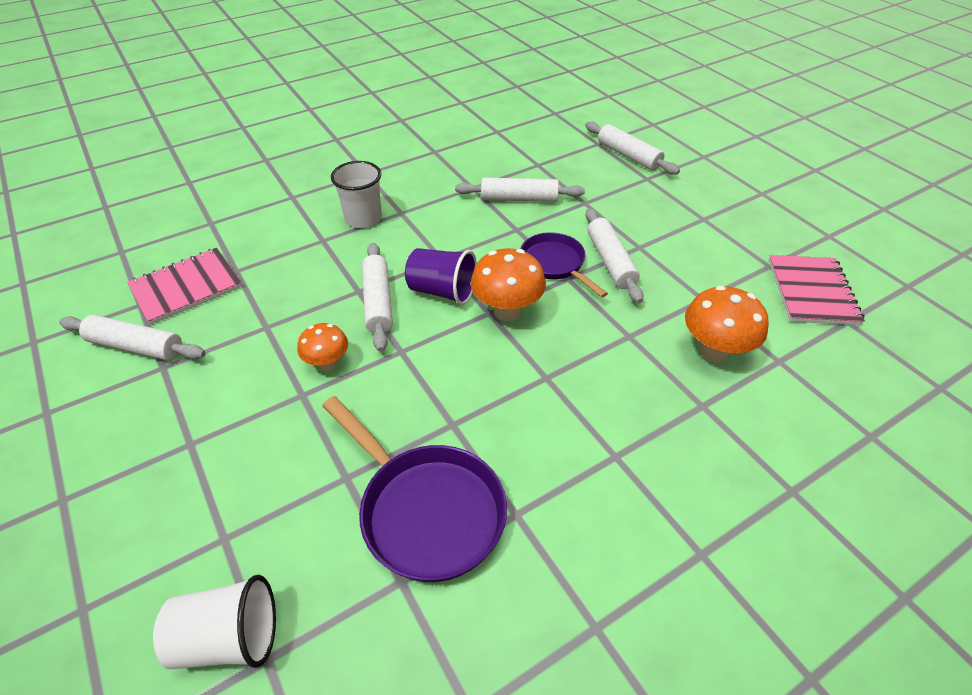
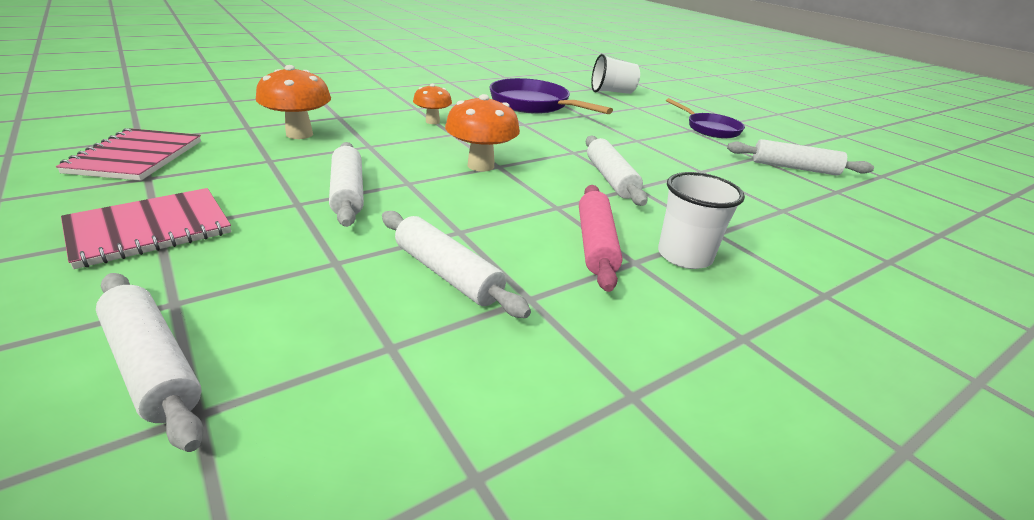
camera: 175 degrees right, 15 degrees down
pink notebook [127,248,242,325] -> pink notebook moved to [61,188,231,269]
orange mushroom [297,323,348,371] -> orange mushroom moved to [413,84,452,124]
purple cup [405,248,477,305] -> none
white rolling pin [455,178,585,202] -> white rolling pin turned 45 degrees clockwise [382,211,531,318]
purple pan [520,232,608,298] -> purple pan moved to [666,98,745,139]
none -> pink rolling pin [579,185,623,292]

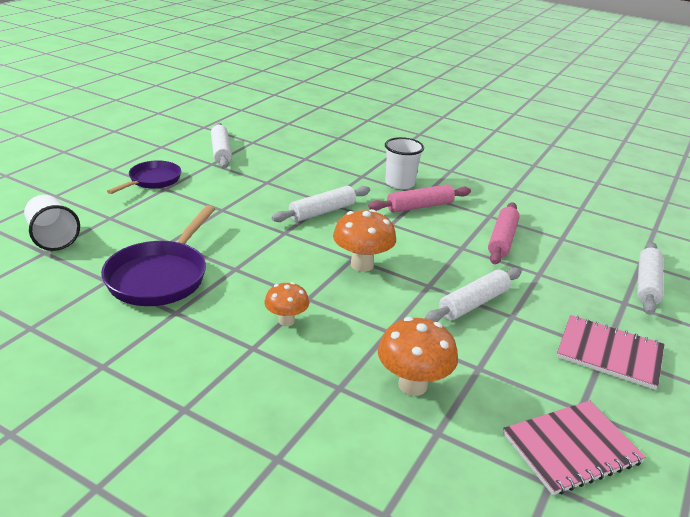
camera: 115 degrees left, 0 degrees up
white rolling pin [382,211,531,318] -> pink rolling pin [488,203,520,264]

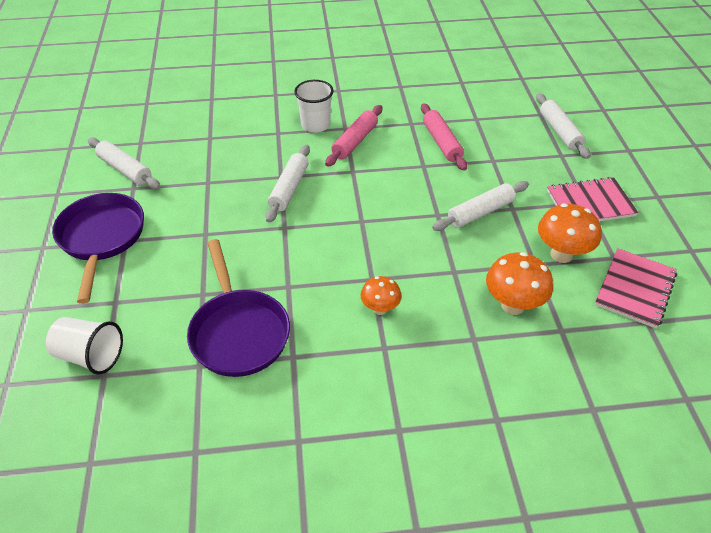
camera: 35 degrees left, 15 degrees up
purple pan [107,161,181,194] -> purple pan [52,193,144,304], size x1.56
orange mushroom [333,209,396,272] -> orange mushroom moved to [538,203,601,263]
white rolling pin [425,267,522,322] -> white rolling pin turned 45 degrees clockwise [432,181,529,231]

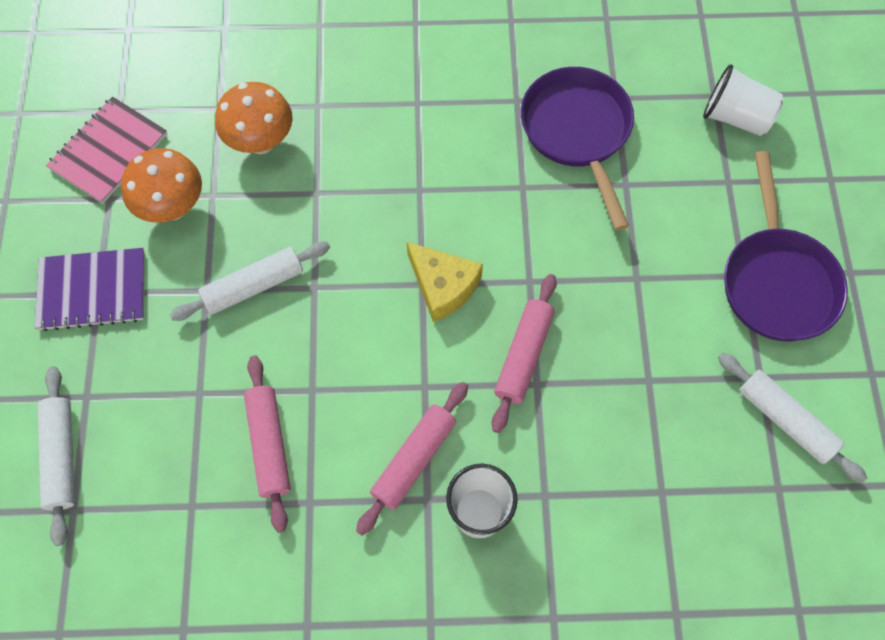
camera: 175 degrees left, 20 degrees up
white rolling pin [265,145,310,223] -> pink rolling pin [492,274,557,433]
orange mushroom [361,276,402,315] -> none
pink notebook [547,177,639,221] -> purple notebook [35,248,145,331]
none -> yellow cheese [407,242,483,322]

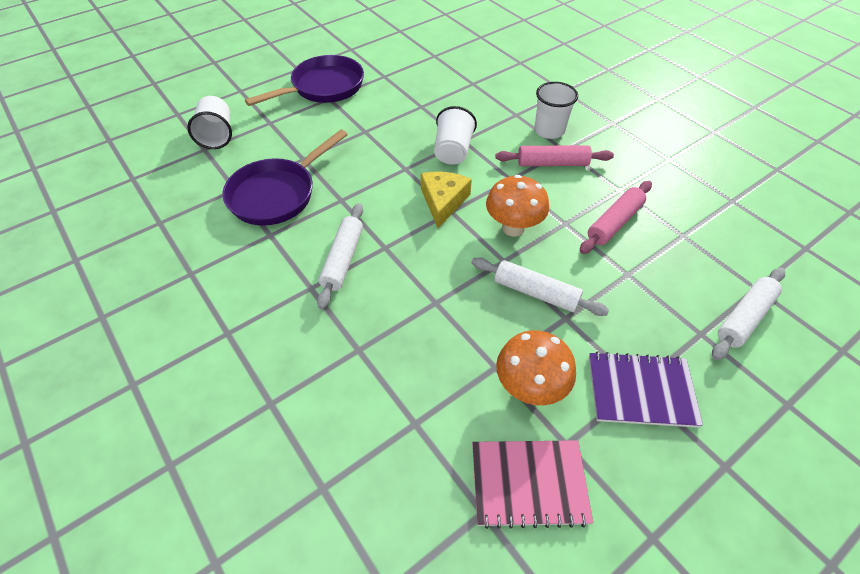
camera: 125 degrees left, 15 degrees down
purple notebook [35,248,145,331] -> purple notebook turned 45 degrees counterclockwise [589,351,703,428]
orange mushroom [215,82,293,154] -> orange mushroom moved to [486,175,549,237]
pink rolling pin [492,274,557,433] -> white cup [434,106,477,165]
white rolling pin [718,353,867,483] -> white rolling pin moved to [317,203,363,309]

